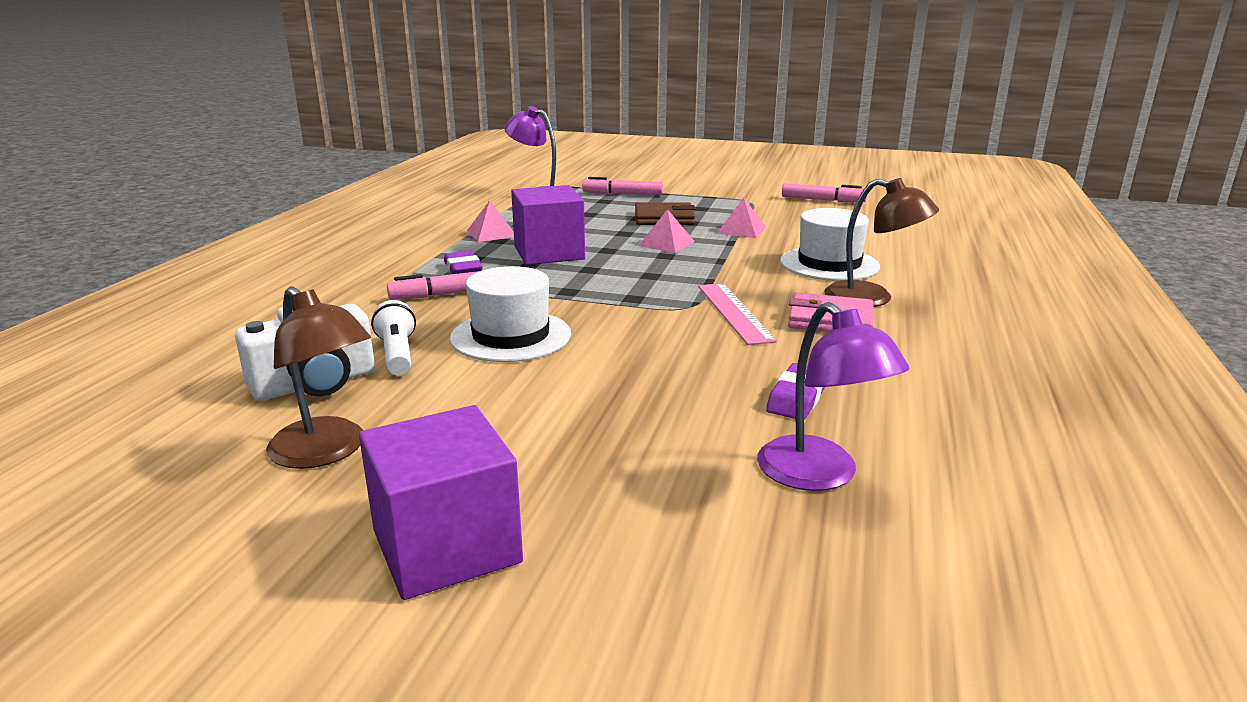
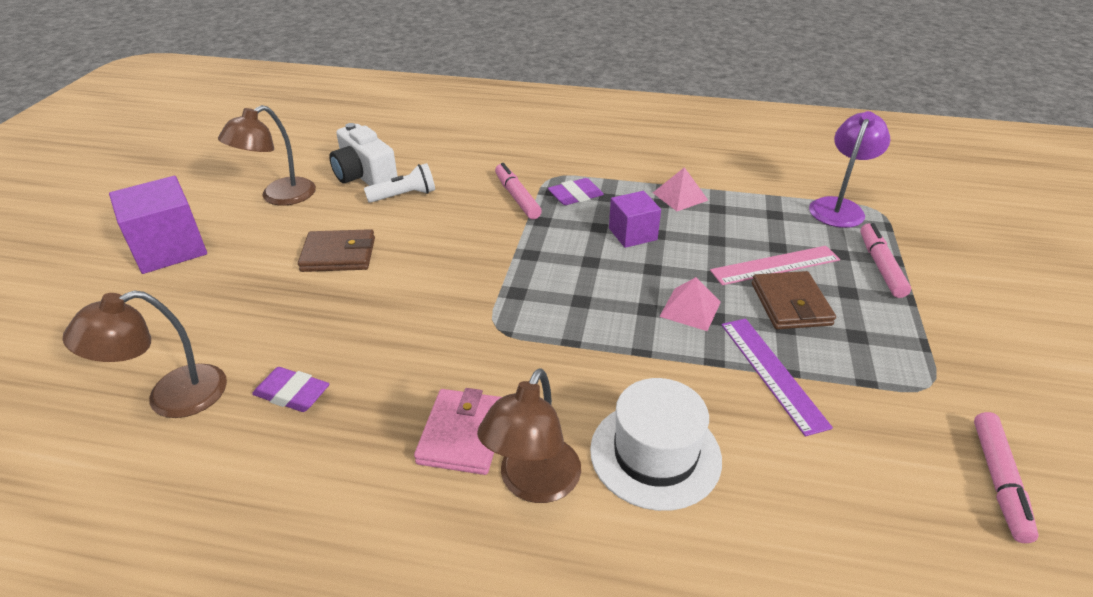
camera: 85 degrees right, 15 degrees up
white hat [450,266,571,362] -> none
purple cube [511,185,585,265] -> purple cube [609,191,661,248], size x0.62
pink ruler [698,283,777,345] -> pink ruler moved to [710,246,840,285]
pink pyramid [717,197,766,238] -> purple ruler [721,318,833,437]
purple lamp [757,302,909,491] -> brown lamp [63,291,227,418]
none -> brown wallet [298,229,375,272]

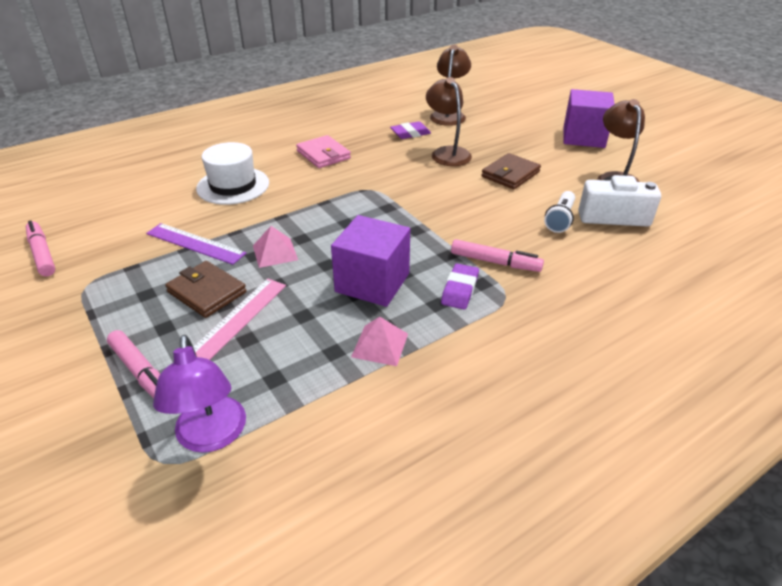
camera: 135 degrees right, 0 degrees up
brown lamp [477,368,581,503] -> brown lamp moved to [426,77,472,166]
purple cube [609,191,661,248] -> purple cube [331,215,410,307], size x1.61

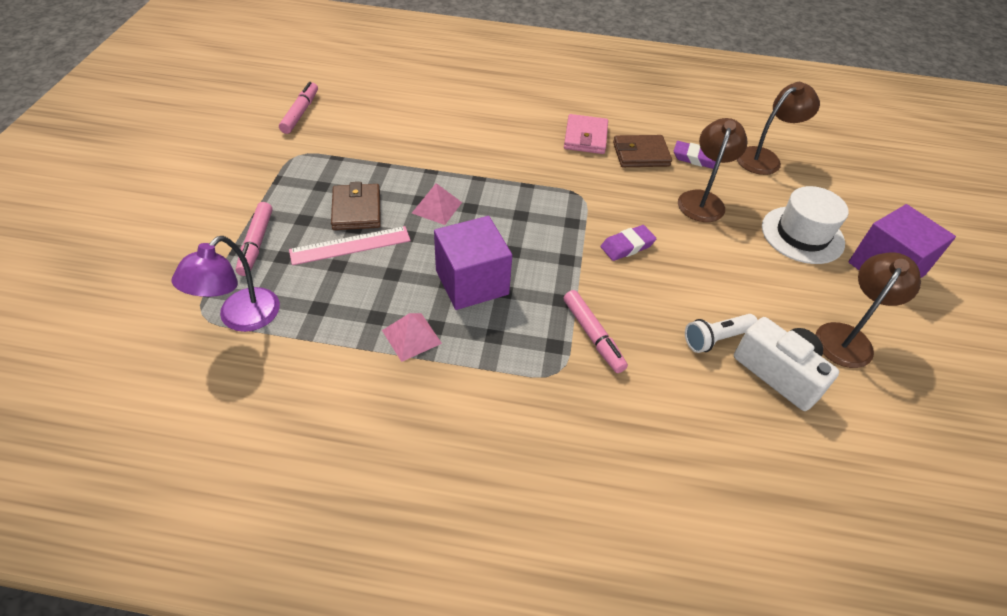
camera: 40 degrees right, 10 degrees up
purple ruler [146,223,247,265] -> none
white hat [196,142,269,205] -> white hat moved to [762,186,849,264]
purple eraser [441,264,479,309] -> purple eraser moved to [601,225,657,261]
brown wallet [481,153,541,189] -> brown wallet moved to [613,135,672,167]

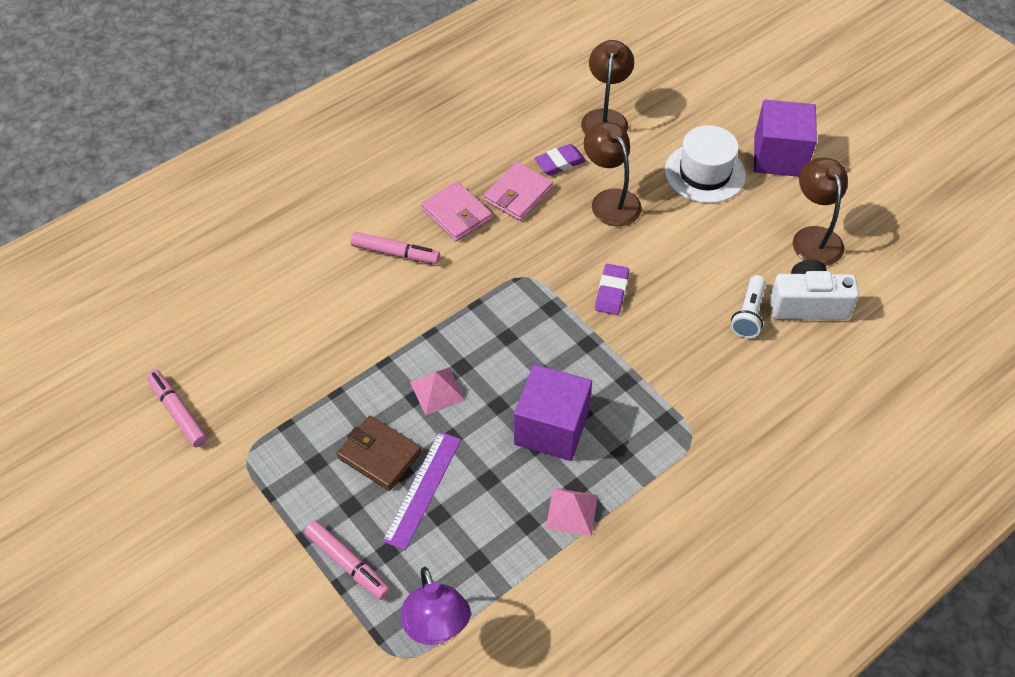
camera: 45 degrees left, 5 degrees up
pink ruler [289,226,411,265] -> purple ruler [382,431,461,551]
pink marker [564,290,628,373] -> pink marker moved to [351,232,440,264]
brown wallet [613,135,672,167] -> pink wallet [484,162,553,221]

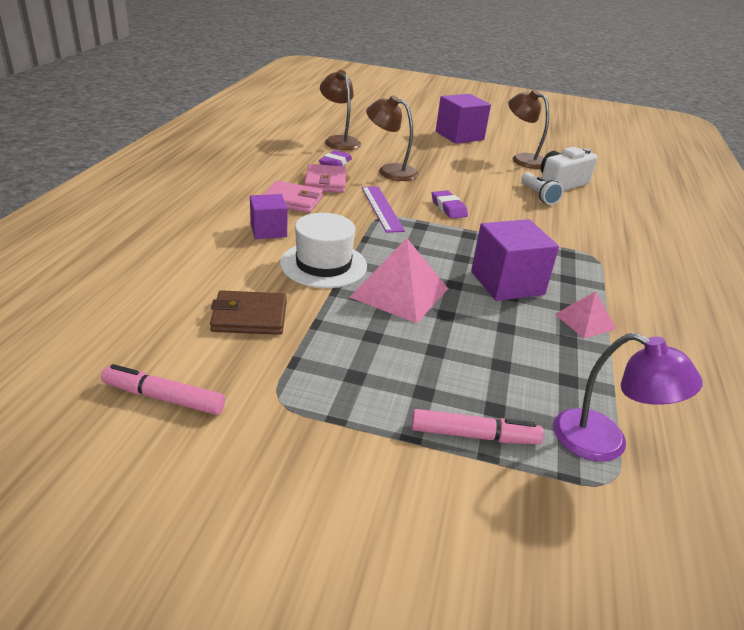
camera: 40 degrees left, 20 degrees down
brown wallet [337,416,422,491] -> brown wallet moved to [210,290,287,335]
pink marker [351,232,440,264] -> purple cube [250,194,287,239]
purple ruler [382,431,461,551] -> purple ruler moved to [362,186,405,233]
pink pyramid [410,368,466,415] -> pink pyramid [350,238,448,323], size x1.75
white hat [665,125,746,203] -> white hat moved to [280,213,367,288]

